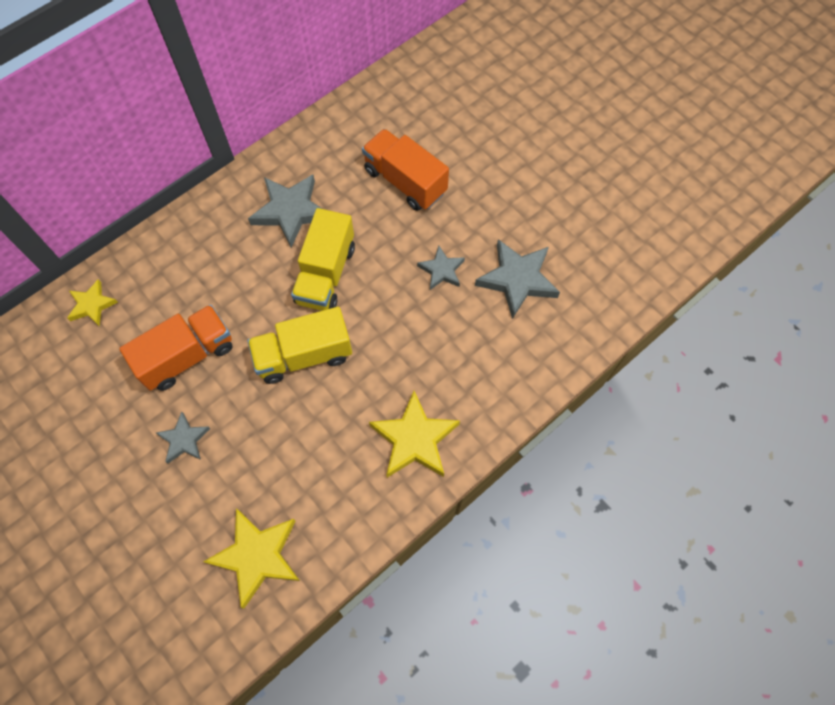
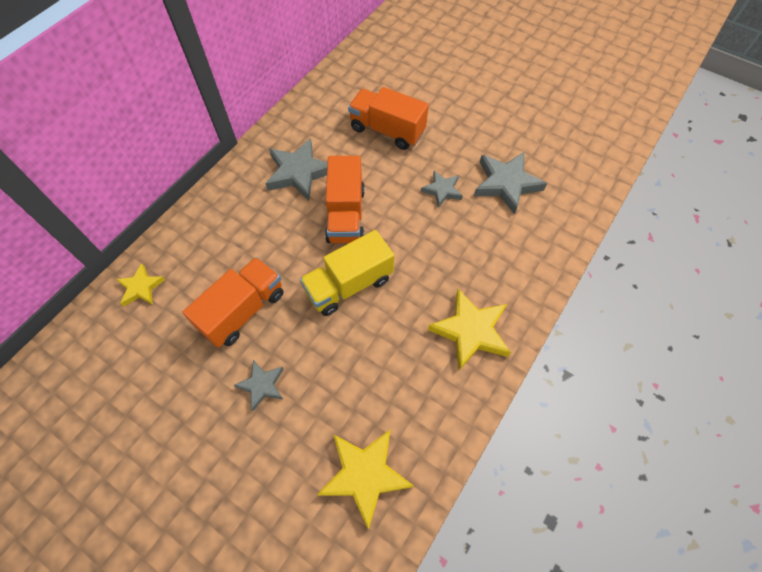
camera: 15 degrees left, 5 degrees down
yellow truck [291,208,355,311] -> orange truck [325,156,365,243]

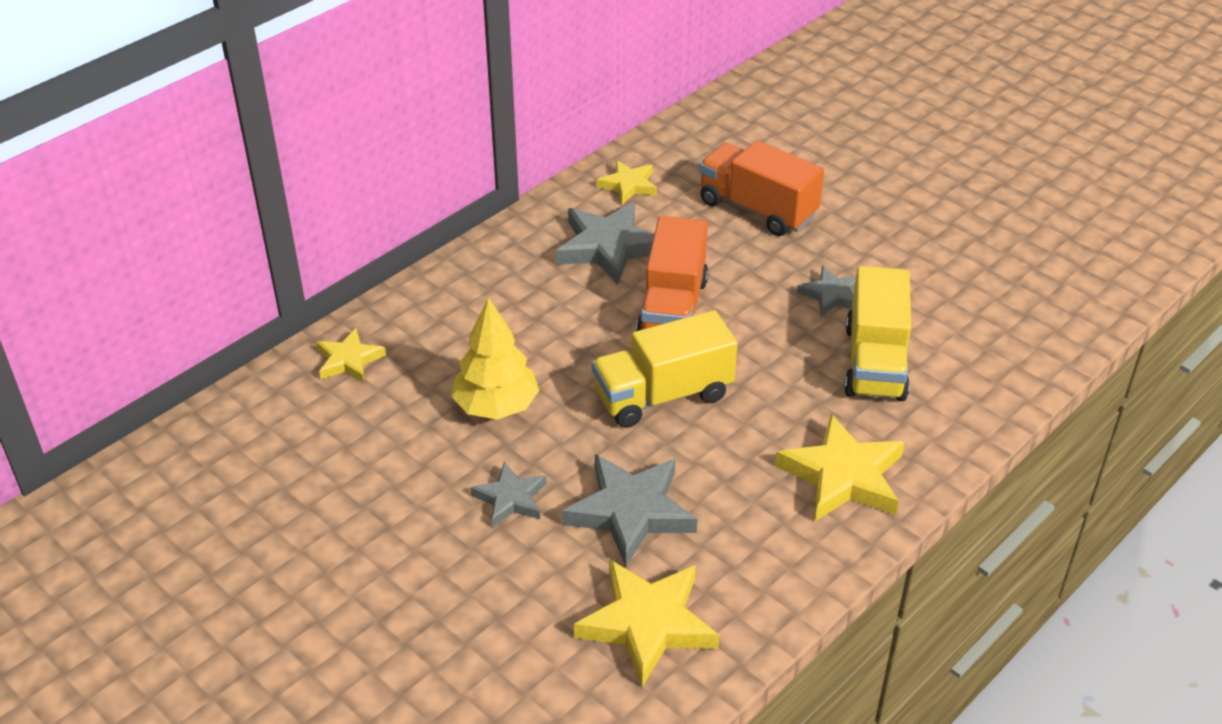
camera: 10 degrees right, 20 degrees down
orange truck [183,257,284,348] -> yellow tree [451,297,539,420]
grey star [474,152,547,215] -> grey star moved to [562,454,697,567]
none -> yellow star [597,160,657,204]
none -> yellow truck [844,266,911,401]

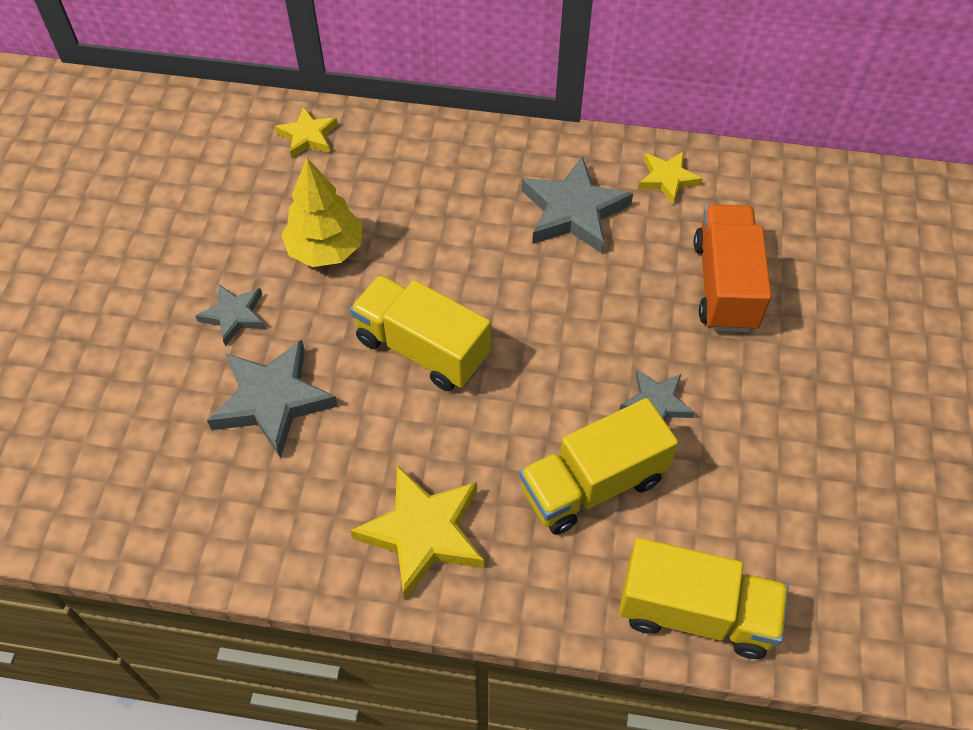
camera: 55 degrees right, 15 degrees up
yellow star [574,559,719,687] -> none
orange truck [636,216,708,331] -> none
none -> yellow truck [619,538,789,659]

